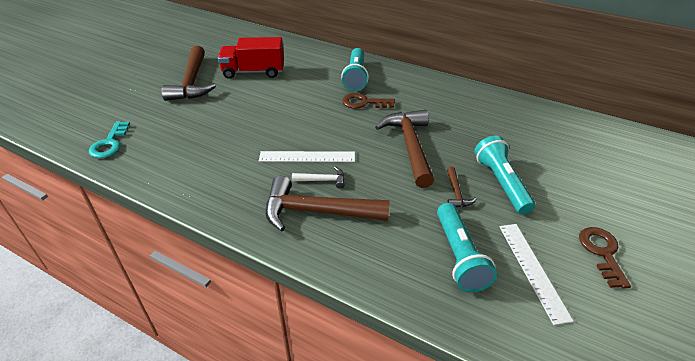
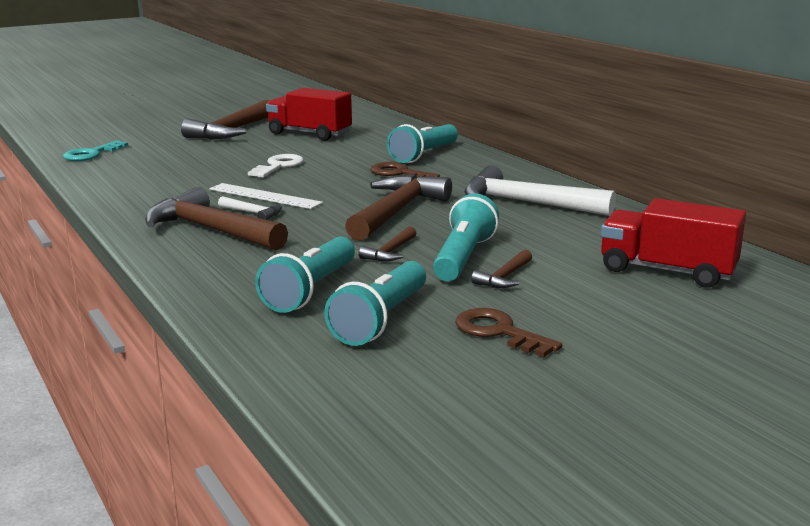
camera: 30 degrees right, 20 degrees down
white ruler [499,224,574,325] -> turquoise flashlight [324,261,426,346]
brown key [579,227,631,289] -> brown key turned 75 degrees counterclockwise [455,308,562,358]
none -> white key [248,154,304,178]
none -> white hammer [465,165,616,216]
none -> brown hammer [471,250,532,288]
none -> red truck [601,198,746,288]

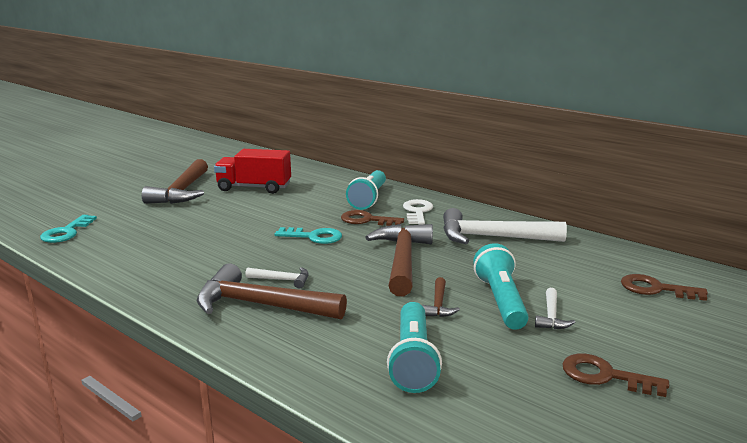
camera: 20 degrees left, 0 degrees up
white ruler [209,183,323,209] -> none
white key [248,154,304,178] -> white key moved to [403,199,433,225]
turquoise flashlight [324,261,426,346] -> none
brown hammer [471,250,532,288] -> white hammer [535,288,575,329]
red truck [601,198,746,288] -> brown key [621,274,708,301]
none -> turquoise key [275,227,342,244]

